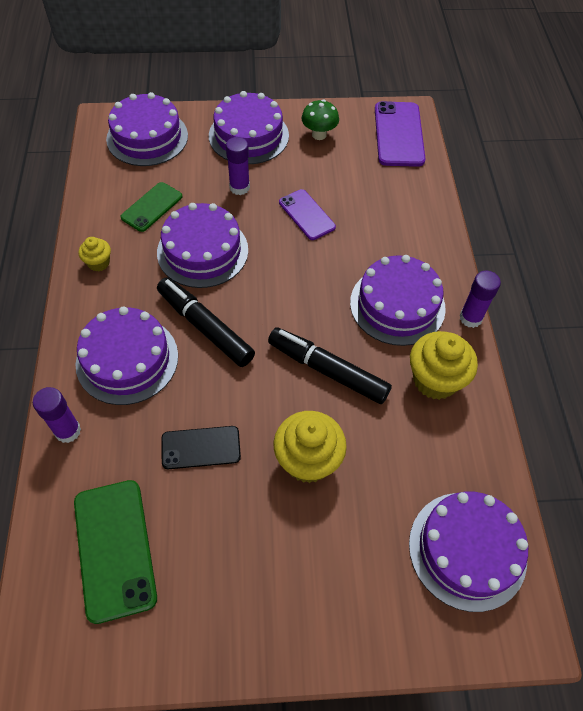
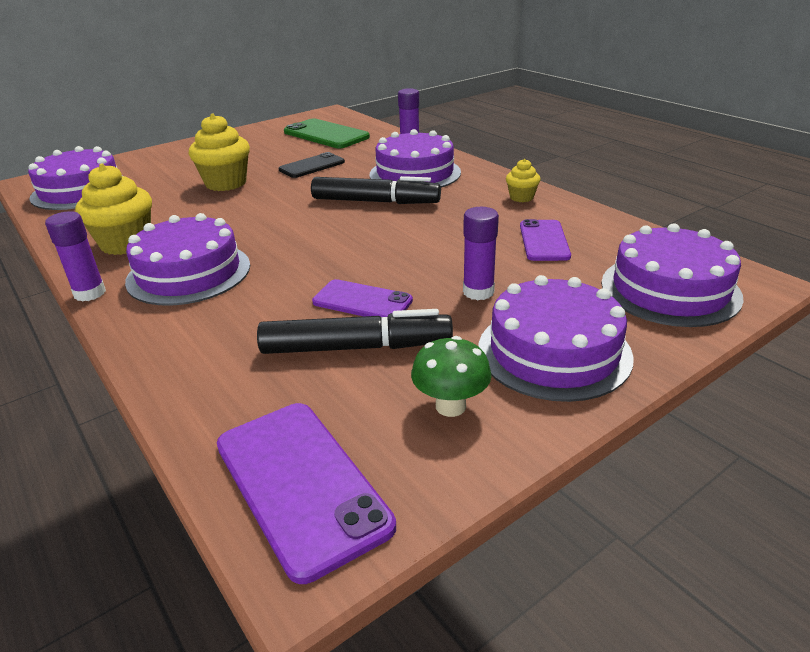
camera: 150 degrees right, 25 degrees down
green phone [120,182,183,232] -> purple phone [520,219,571,261]
purple cake [157,203,248,288] -> none
black marker [268,327,392,404] -> black marker moved to [257,309,453,354]

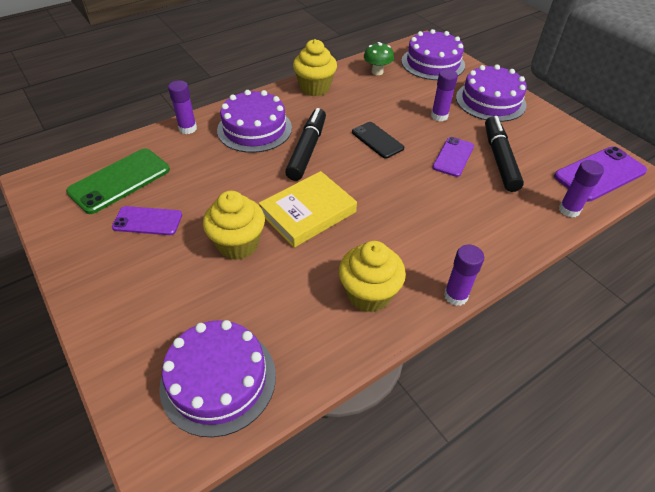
camera: 90 degrees left, 15 degrees up
purple cake [125,213,250,306] -> none
black phone [279,152,345,178] -> black phone moved to [352,122,404,159]
green mushroom [411,336,492,417] -> green mushroom moved to [364,42,394,75]
yellow cupcake [506,159,541,202] -> yellow cupcake [293,39,337,96], size x1.88
purple phone [520,219,571,261] -> purple phone moved to [112,206,182,235]
none -> yellow book [259,171,357,248]
none -> purple glue stick [559,160,604,218]

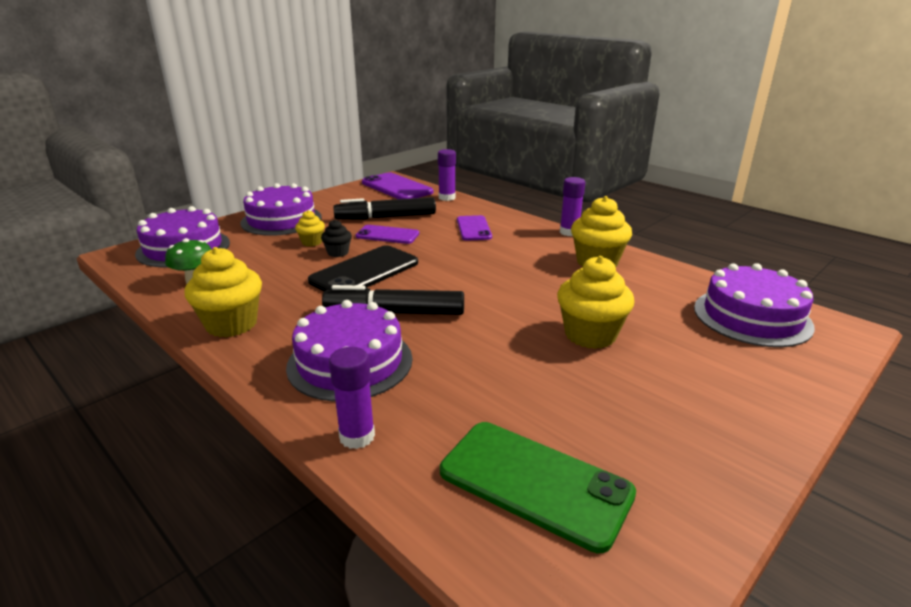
camera: 100 degrees left, 20 degrees down
purple phone [112,206,182,235] -> purple phone moved to [457,215,492,241]
yellow book [259,171,357,248] -> none
black phone [352,122,404,159] -> black phone [308,245,418,292], size x1.57
purple glue stick [431,69,458,121] -> yellow cupcake [295,210,325,247]
none -> black cupcake [321,220,352,257]

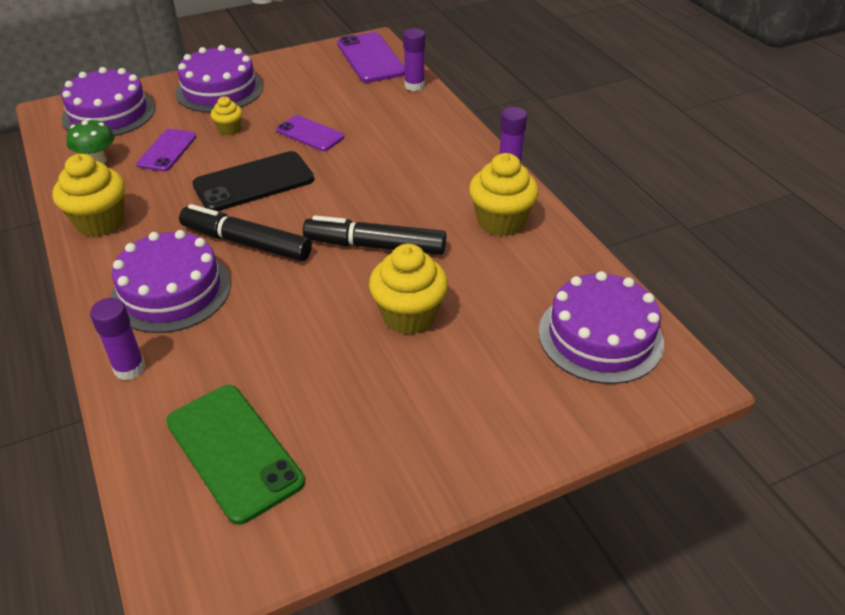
camera: 20 degrees right, 15 degrees up
black cupcake [321,220,352,257] -> none
black marker [333,197,436,220] -> black marker moved to [303,215,446,255]
purple phone [457,215,492,241] -> purple phone moved to [137,129,196,171]

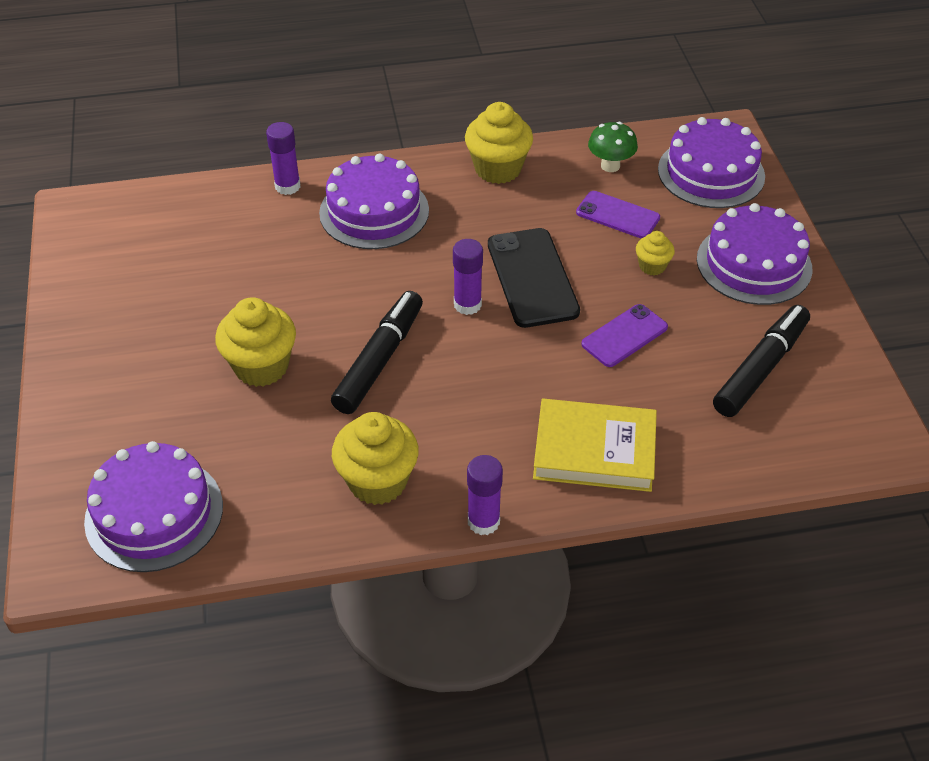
camera: 105 degrees right, 5 degrees up
green phone [166,385,305,525] -> none
black marker [179,204,312,261] -> black marker moved to [713,305,810,417]
purple phone [337,32,405,83] -> none
purple glue stick [403,28,425,91] -> purple glue stick moved to [453,239,483,315]
none -> yellow book [533,399,657,492]

